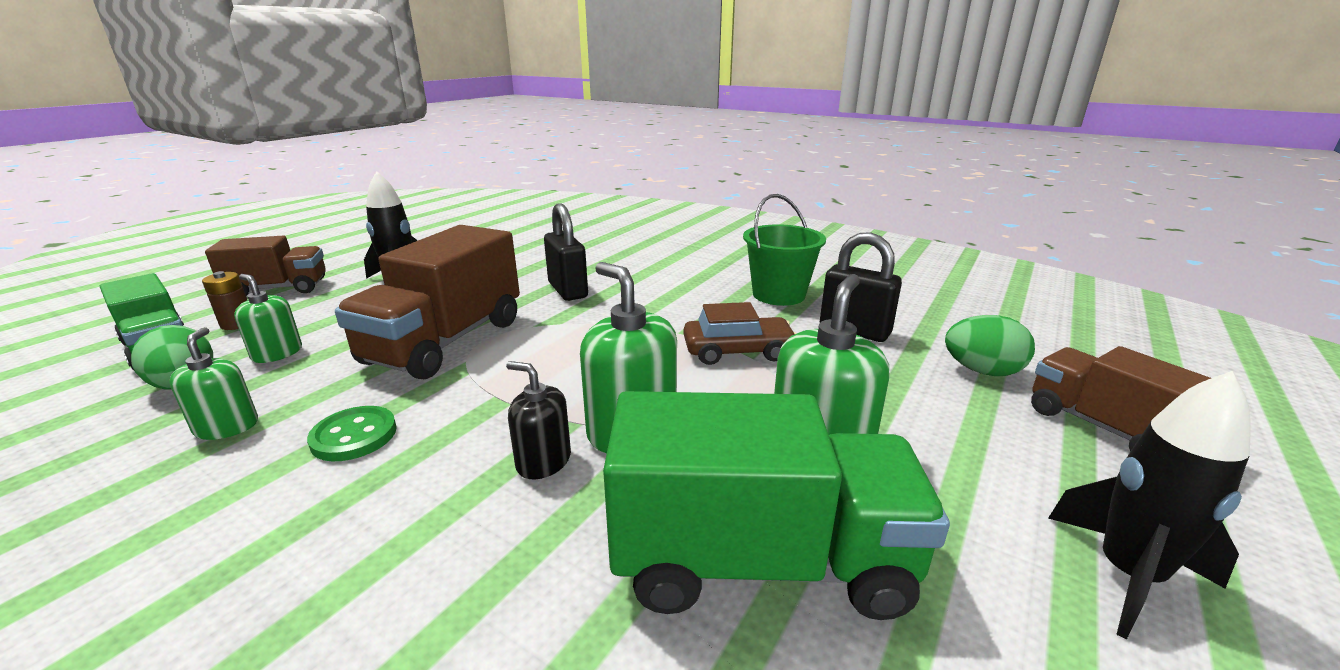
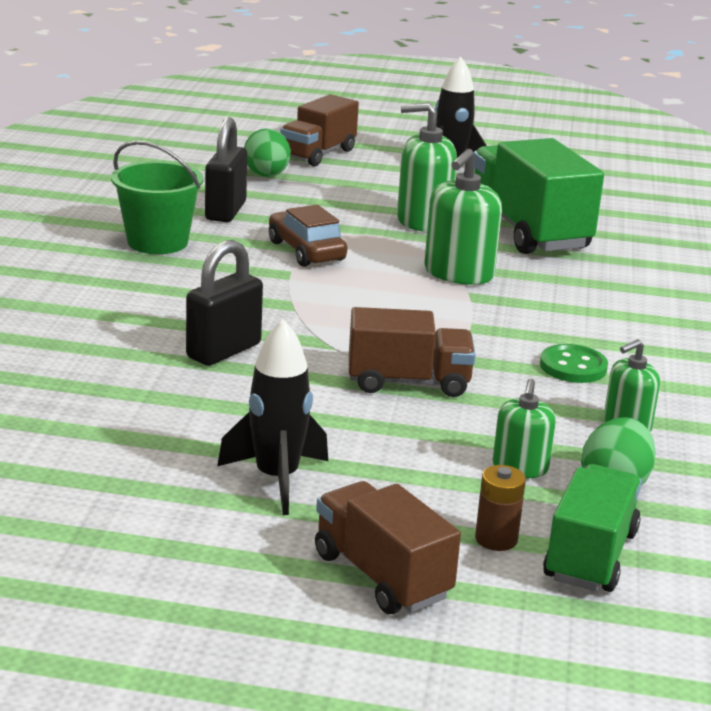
camera: 115 degrees left, 0 degrees up
brown truck [335,225,520,379] -> brown truck [349,307,476,397], size x0.63
black soap dispenser [506,361,571,479] -> none

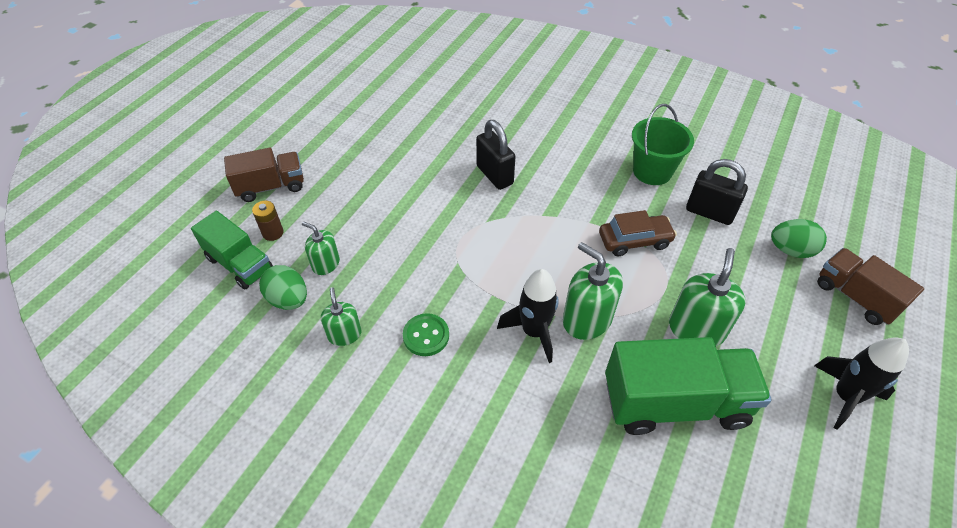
camera: 110 degrees right, 25 degrees up
black rocket [217,319,328,515] -> black rocket moved to [497,269,559,363]
brown truck [349,307,476,397] -> none

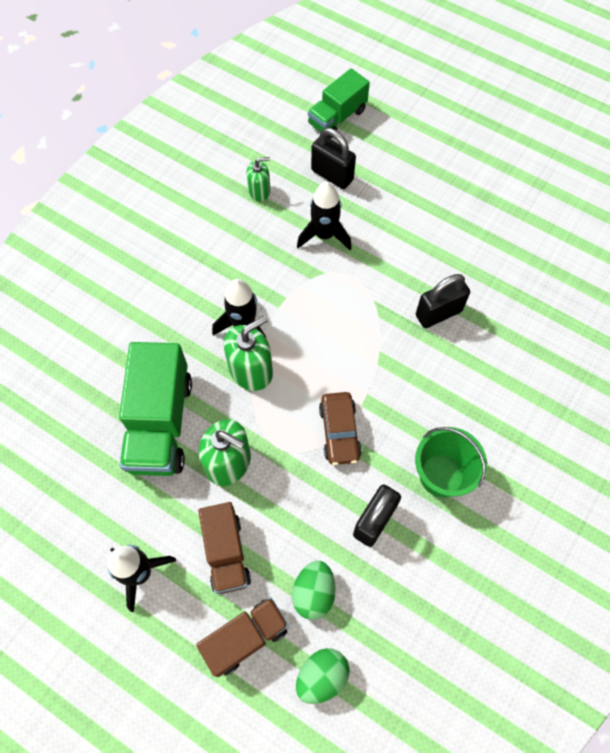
camera: 95 degrees right, 15 degrees up
brown truck [224,148,304,202] -> brown truck moved to [198,502,251,594]
brown battery [252,200,284,241] -> none
green egg [259,265,307,310] -> green egg moved to [296,648,349,704]
green soap dispenser [302,222,340,275] -> black padlock [311,128,356,189]
green button [403,313,449,356] -> none
none -> black rocket [297,182,352,250]

